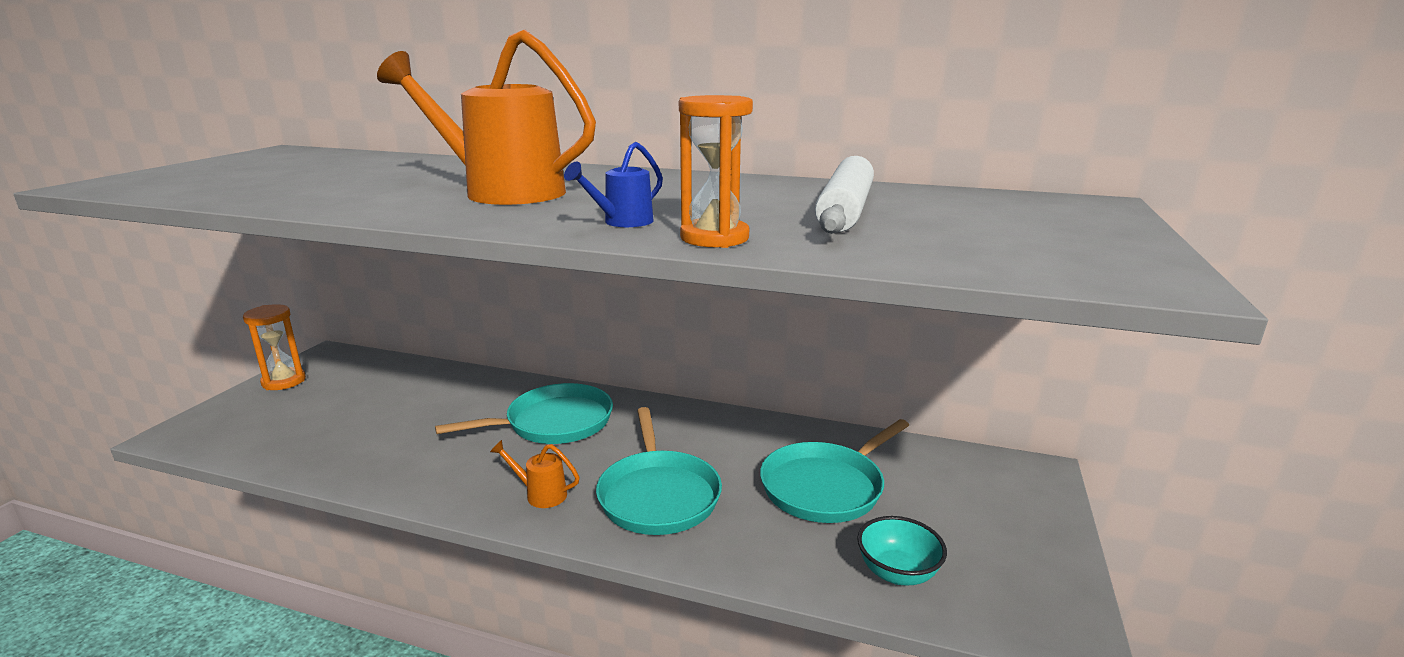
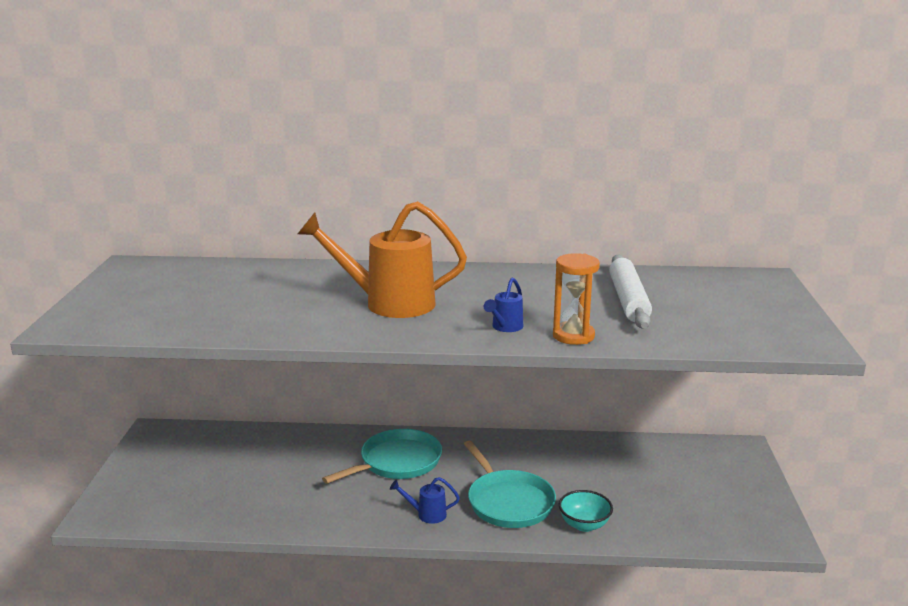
camera: 15 degrees left, 0 degrees up
orange hourglass [243,304,306,390] -> none
orange watering can [490,440,580,508] -> blue watering can [390,477,460,524]
turquoise pan [760,419,909,523] -> none
turquoise bowl [857,516,947,586] -> turquoise bowl moved to [559,490,613,532]

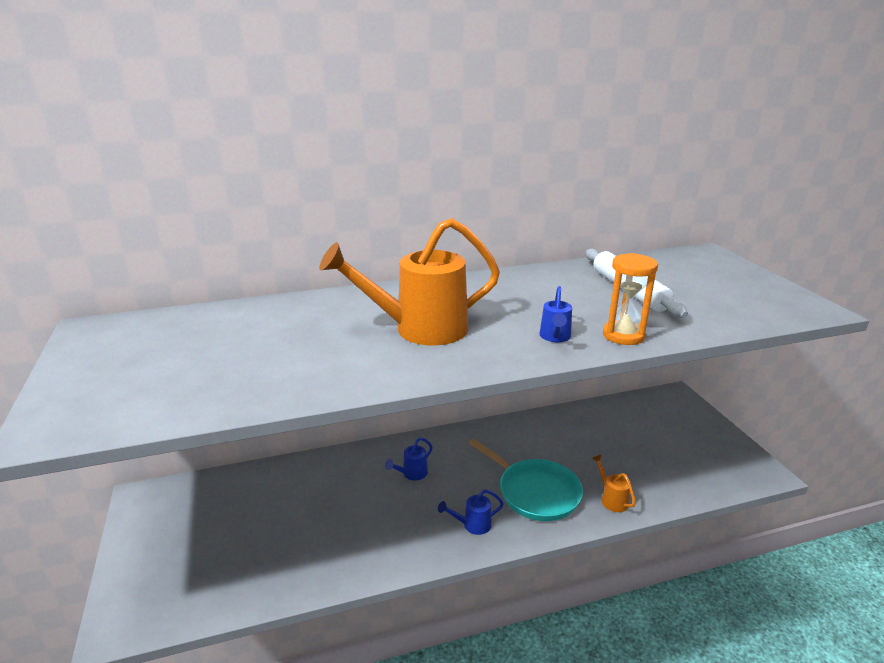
camera: 20 degrees left, 5 degrees up
turquoise pan [322,429,442,484] -> blue watering can [385,438,433,481]
turquoise bowl [559,490,613,532] -> orange watering can [592,454,636,512]

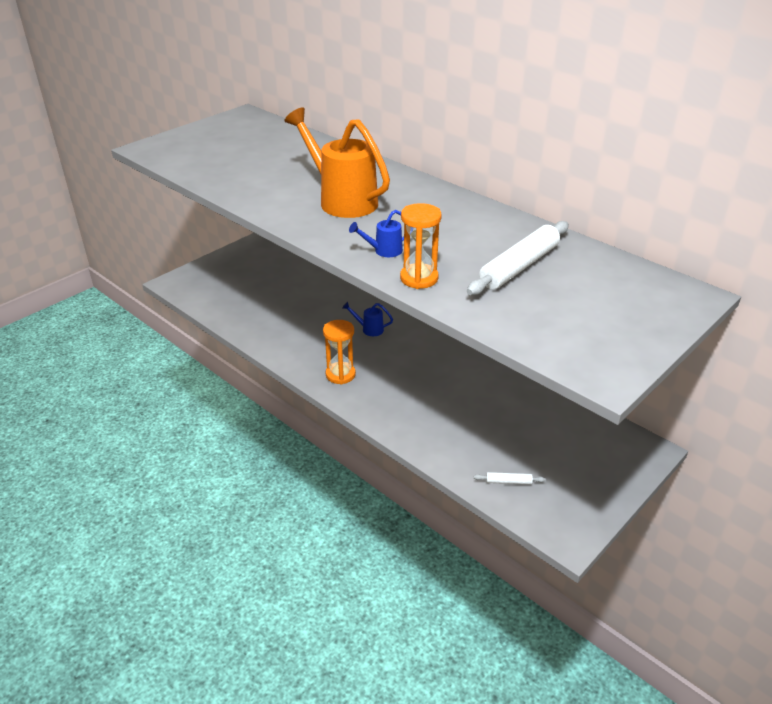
camera: 60 degrees right, 10 degrees up
blue watering can [438,489,504,535] -> orange hourglass [323,320,356,385]
turquoise pan [469,439,583,521] -> none
orange watering can [592,454,636,512] -> none
none -> white rolling pin [473,472,546,485]

